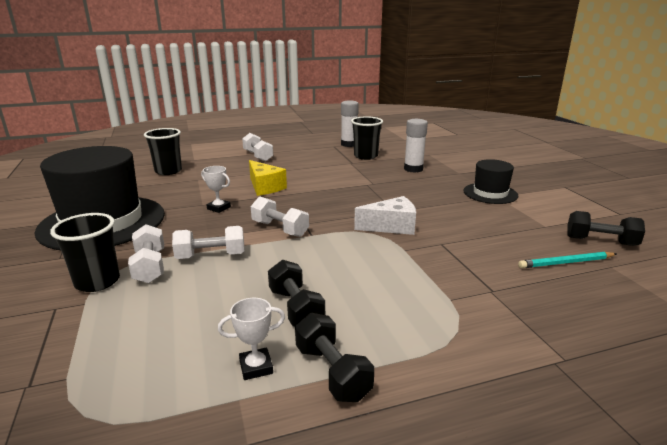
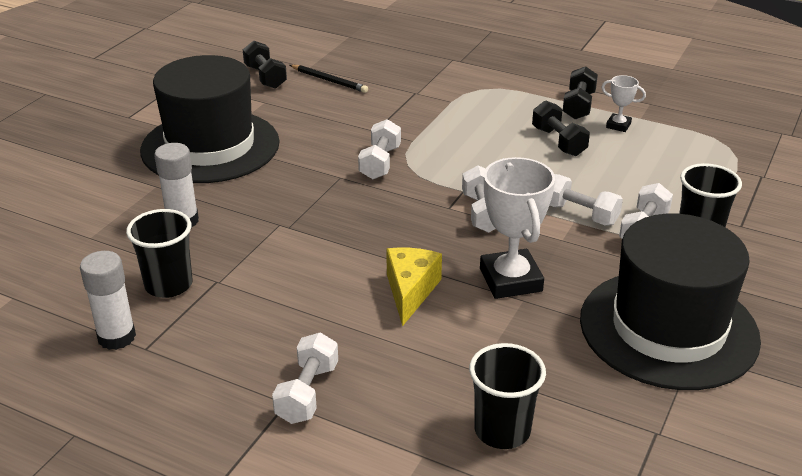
camera: 135 degrees left, 10 degrees up
white trophy [201,166,231,213] -> white trophy [480,157,555,299], size x2.01
black dumbbell [268,260,325,327] -> black dumbbell turned 45 degrees counterclockwise [532,101,590,156]
white cheese [354,196,416,235] -> white dumbbell [358,119,401,179]
black hat [464,159,518,204] -> black hat [140,55,280,183], size x1.97
turquoise pencil [518,252,616,268] -> black pencil [290,65,368,93]

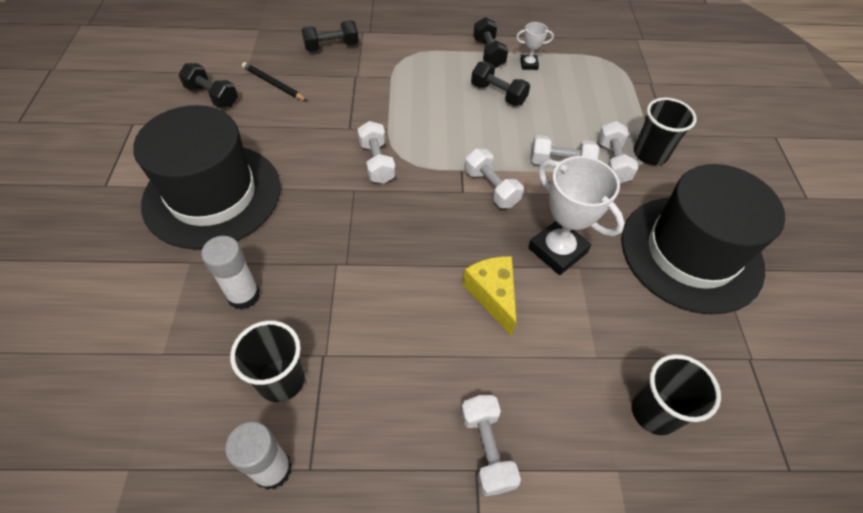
camera: 30 degrees left, 20 degrees up
black pencil [290,65,368,93] -> black pencil turned 150 degrees counterclockwise [242,62,307,101]
none -> black dumbbell [301,20,359,52]

